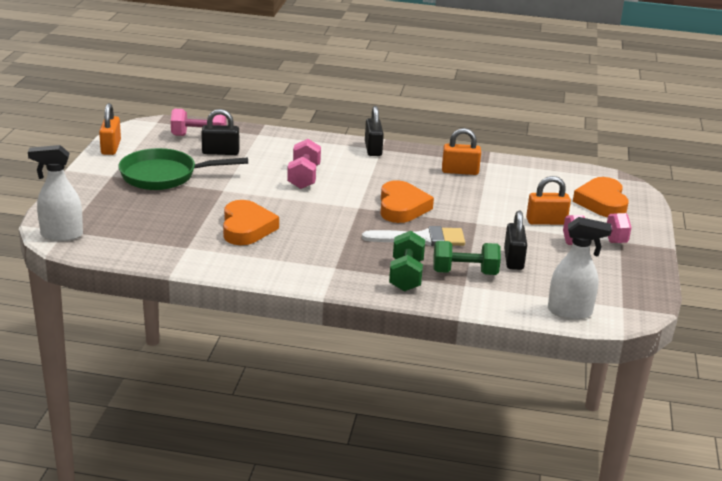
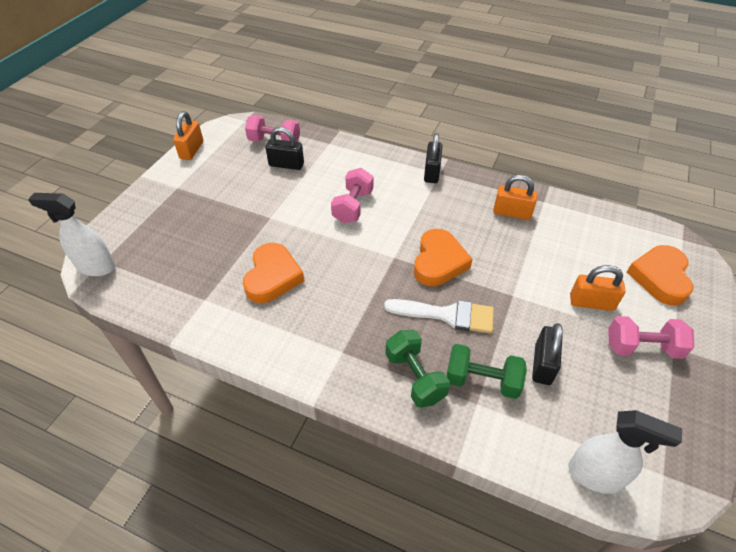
camera: 15 degrees right, 20 degrees up
green pan [119,148,248,190] -> none
green dumbbell [389,231,425,292] -> green dumbbell turned 45 degrees counterclockwise [385,330,450,408]

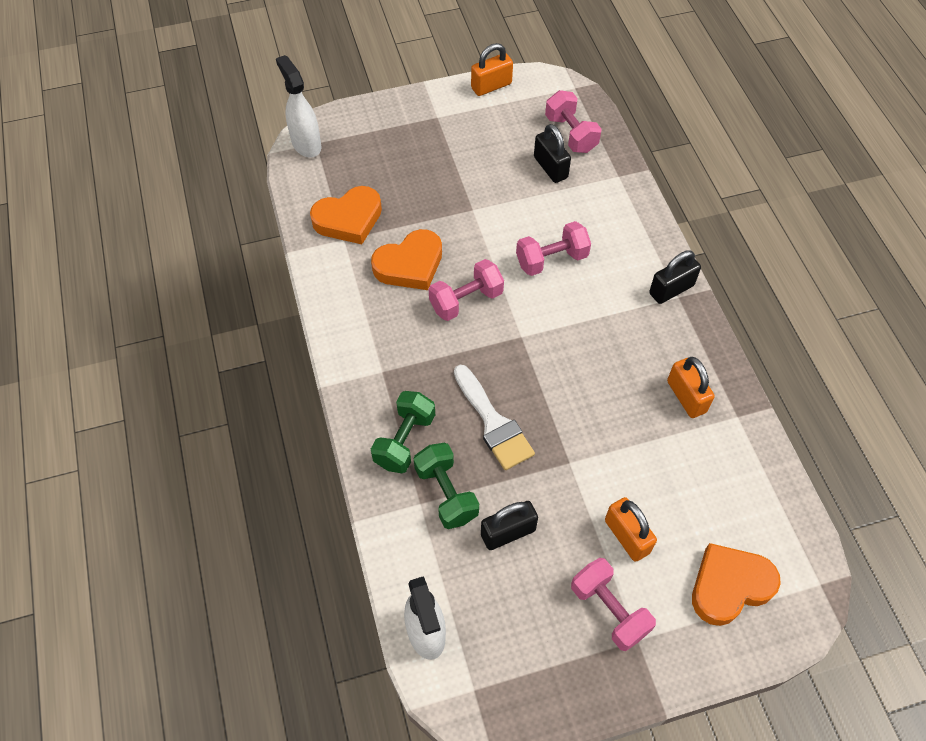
camera: 50 degrees right, 10 degrees up
orange heart [414,229,473,286] -> orange heart moved to [310,186,382,244]
none -> pink dumbbell [429,259,504,321]

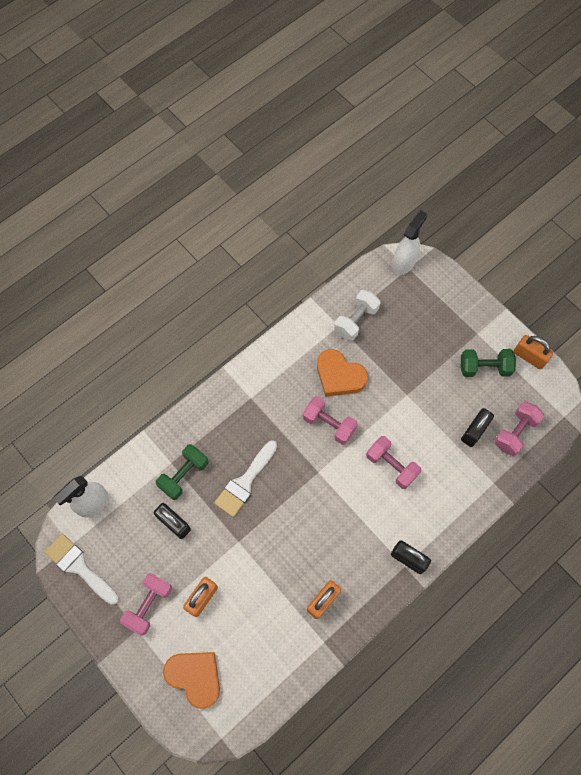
camera: 65 degrees right, 10 degrees up
orange heart [310,186,382,244] -> white dumbbell [334,290,380,341]
green dumbbell [371,391,435,473] -> green dumbbell moved to [461,349,516,377]
none -> white brush [45,534,119,605]

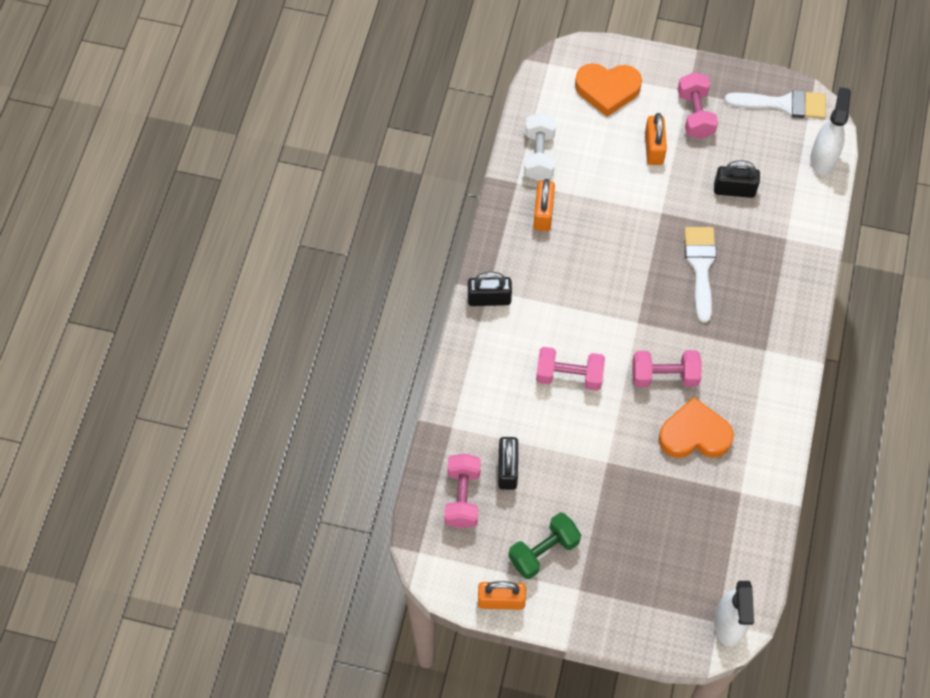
camera: 145 degrees right, 5 degrees down
green dumbbell [156,444,208,500] -> none
white dumbbell [334,290,380,341] -> white dumbbell moved to [524,113,556,181]

